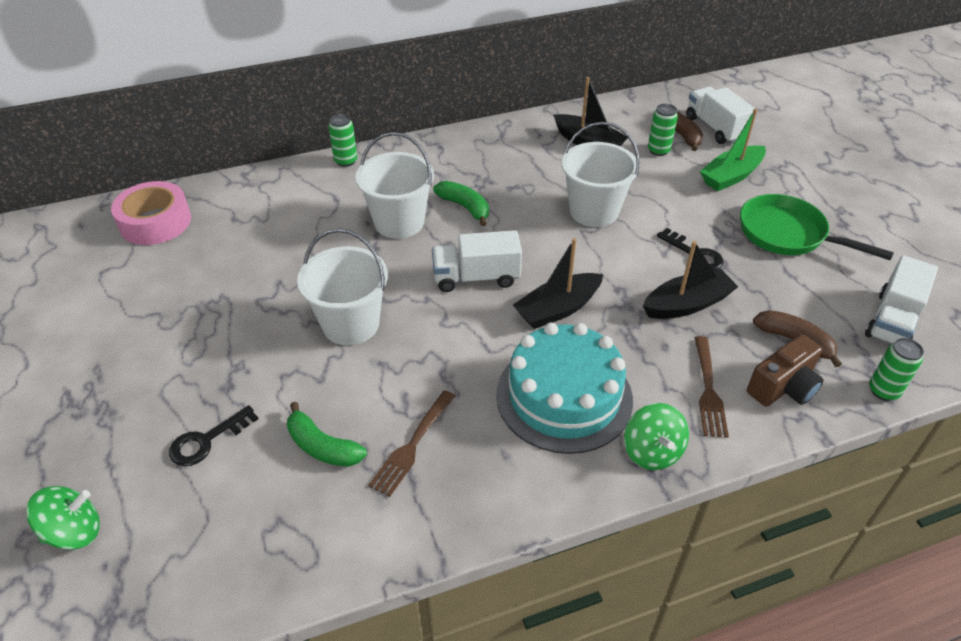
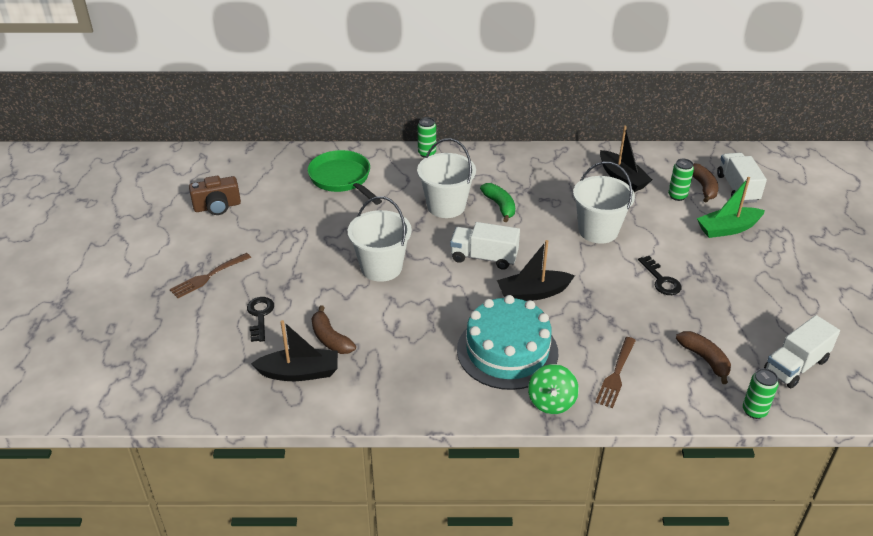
camera: 20 degrees right, 5 degrees down
green spinning top [26,486,100,550] -> none
pink tape [111,181,191,245] -> none
black key [169,405,258,466] -> black key turned 105 degrees clockwise [247,297,274,342]
green banana [287,402,367,467] -> brown banana [311,305,356,354]
brown fork [369,390,455,497] -> brown fork moved to [170,253,251,298]
black boat [643,241,738,319] -> black boat moved to [251,320,338,381]
green pan [740,194,894,260] -> green pan moved to [307,150,382,205]
brown camera [747,334,824,407] -> brown camera moved to [189,176,241,215]

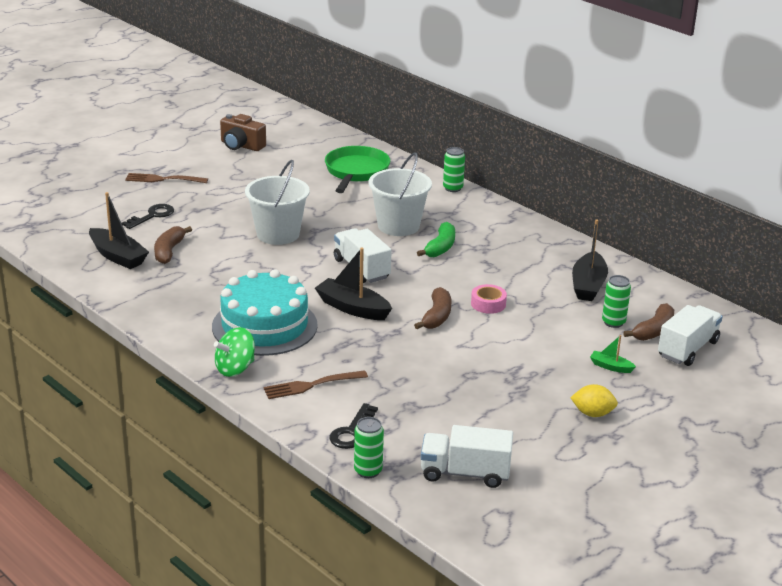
camera: 45 degrees right, 10 degrees down
white bucket [573,162,635,244] -> pink tape [471,284,507,314]
black key [638,256,682,295] -> black key moved to [329,403,378,449]
brown banana [676,331,731,384] -> brown banana moved to [414,287,451,329]
green boat [697,177,765,238] -> green boat [590,335,636,373], size x0.51
none -> yellow lemon [570,384,618,417]

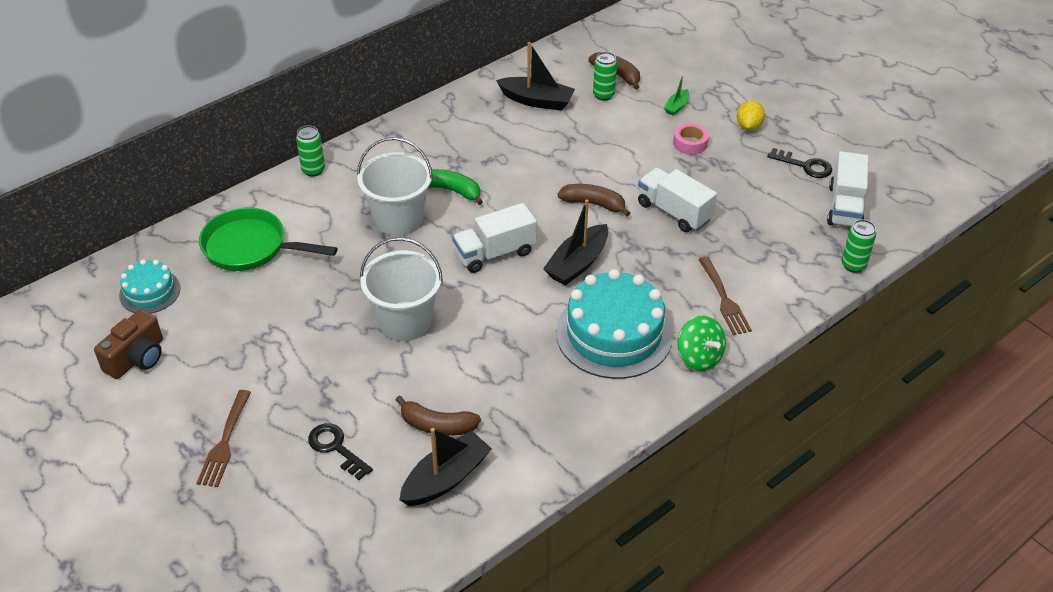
camera: 85 degrees left, 15 degrees up
black key [329,403,378,449] -> black key moved to [767,148,832,178]
pink tape [471,284,507,314] -> pink tape moved to [673,123,709,155]
white truck [658,305,723,366] -> white truck moved to [638,168,717,232]
none -> turquoise cake [119,259,180,313]

